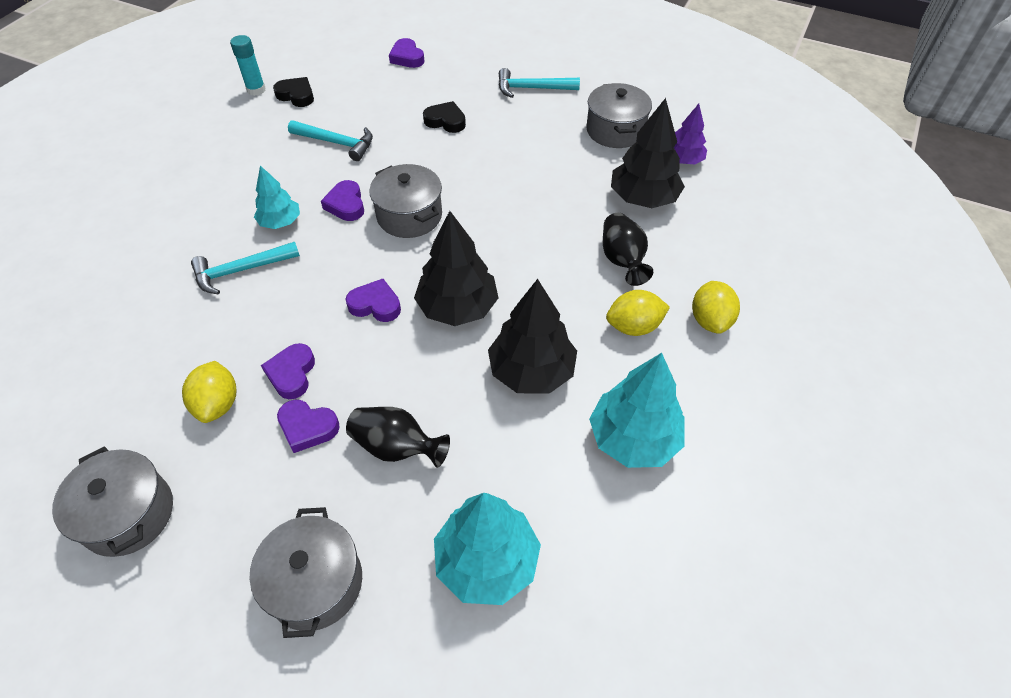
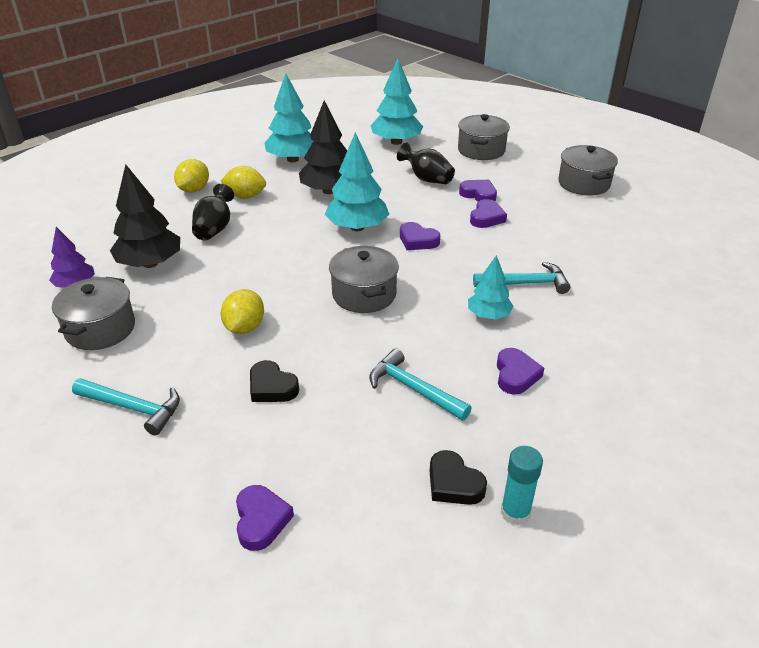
camera: 160 degrees left, 15 degrees down
yellow lemon [182,361,236,423] -> yellow lemon moved to [220,289,264,334]
purple heart [321,180,364,221] -> purple heart moved to [497,348,544,395]
black tree [414,211,499,326] -> turquoise tree [325,132,389,231]

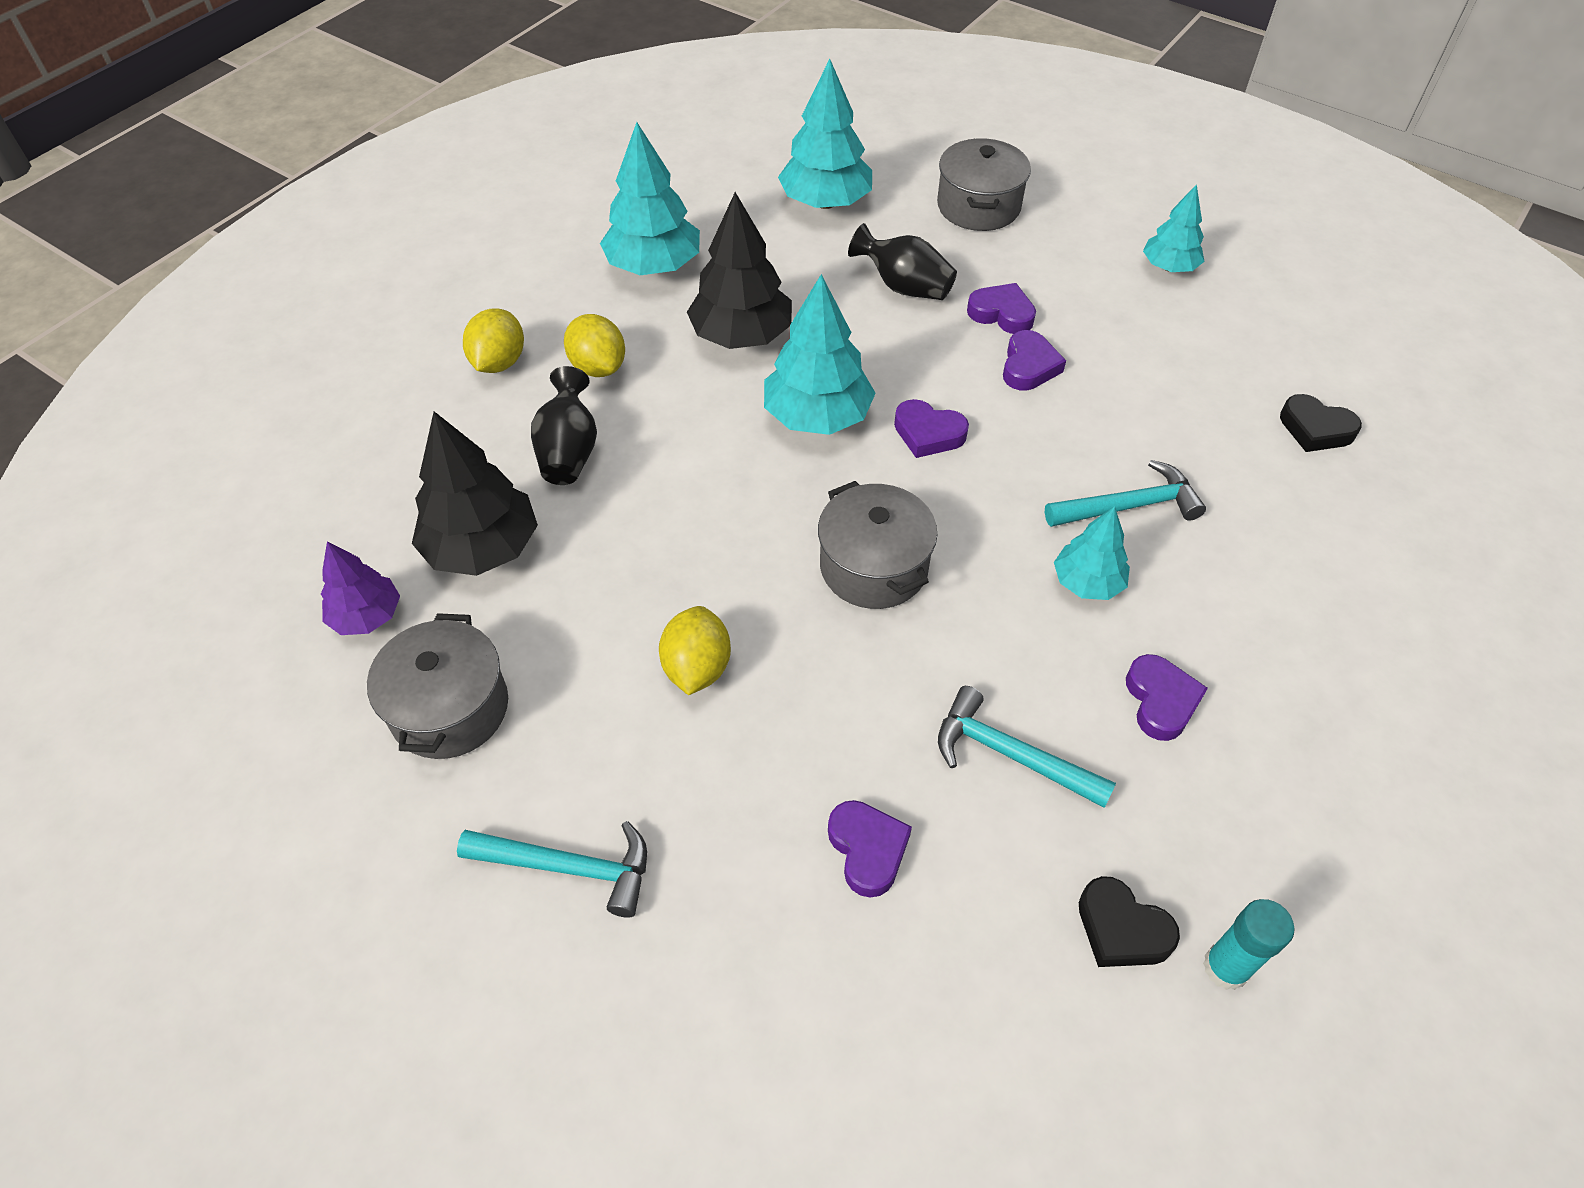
camera: 10 degrees left, 15 degrees up
yellow lemon [221,166,266,199] -> yellow lemon turned 60 degrees clockwise [564,314,625,377]
purple heart [236,485,294,551] -> purple heart moved to [828,800,912,898]
black heart [250,360,299,402] -> black heart moved to [1280,394,1362,452]
grey pot [558,145,618,195] -> turquoise tree [1143,184,1205,272]

